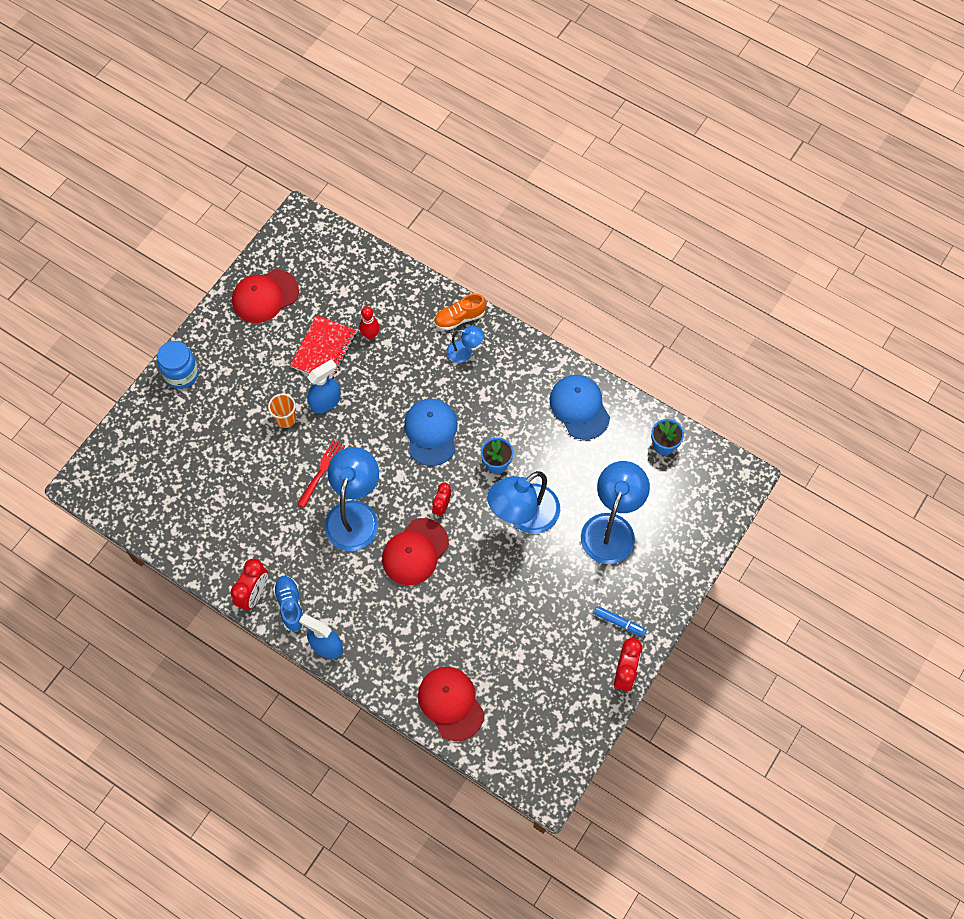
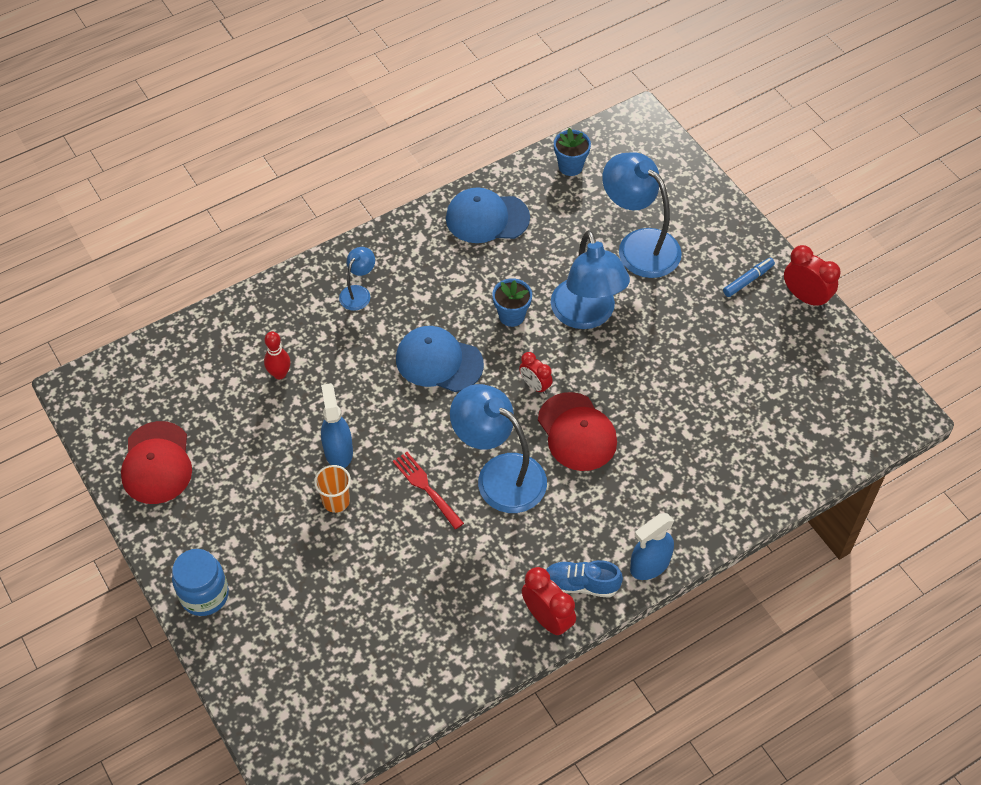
camera: 65 degrees left, 10 degrees down
red notebook [290,315,356,379] -> none
red cap [418,667,485,741] -> none
orange shoe [434,293,486,331] -> none

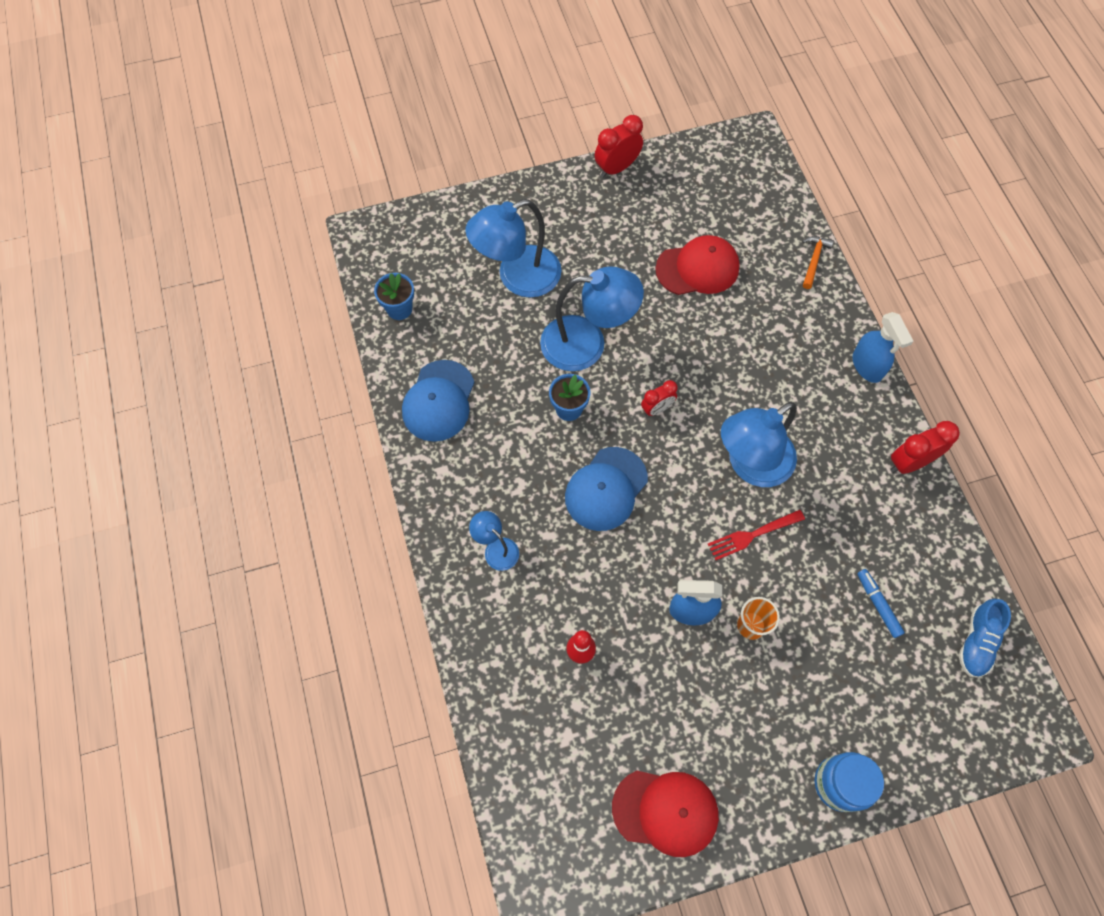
camera: 75 degrees left, 10 degrees up
red cap [538,392,617,471] -> red cap moved to [655,235,740,295]
blue shoe [546,560,623,598] -> blue shoe moved to [959,599,1011,677]
blue marker [723,258,775,297] -> blue marker moved to [857,569,905,638]
none -> orange hammer [802,236,834,289]

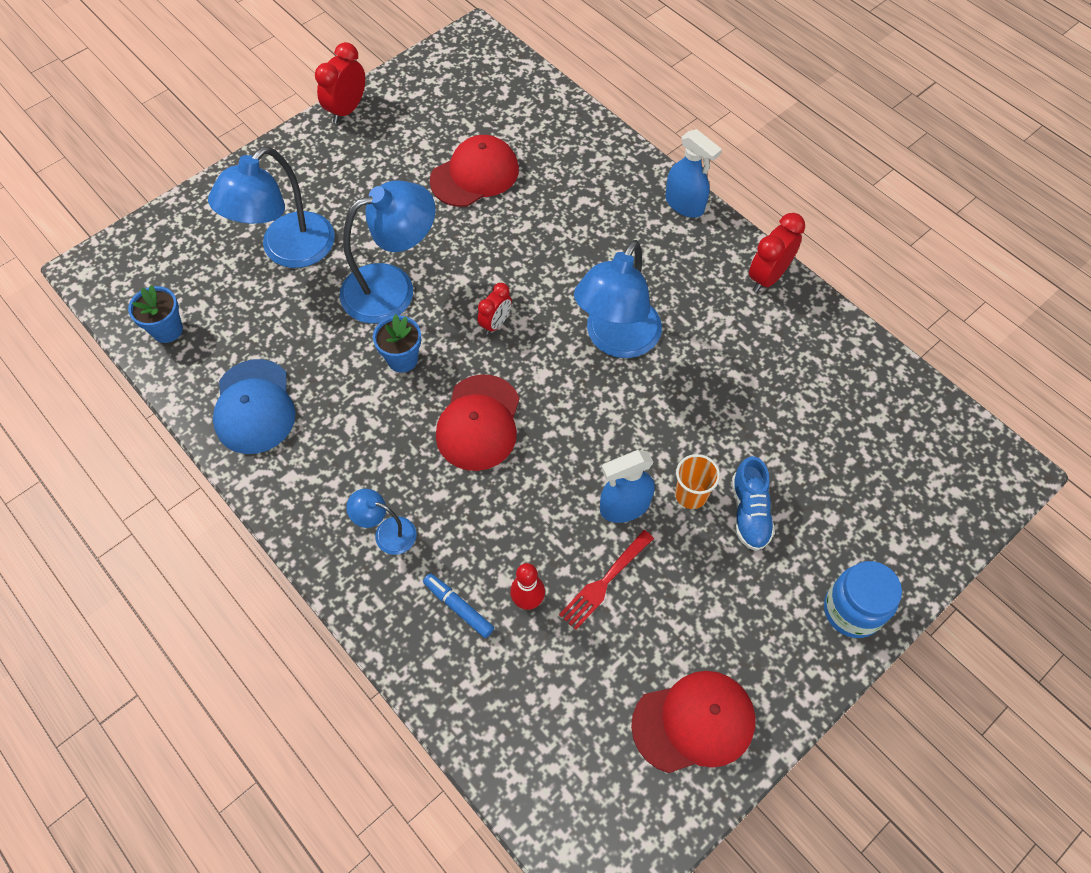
camera: 25 degrees left, 5 degrees down
blue cap [565,447,648,531] -> red cap [436,374,520,471]
red fork [708,510,805,560] -> red fork moved to [559,530,654,630]
orange hammer [802,236,834,289] -> none
blue marker [857,569,905,638] -> blue marker moved to [423,573,494,638]
blue shoe [959,599,1011,677] -> blue shoe moved to [732,456,775,551]

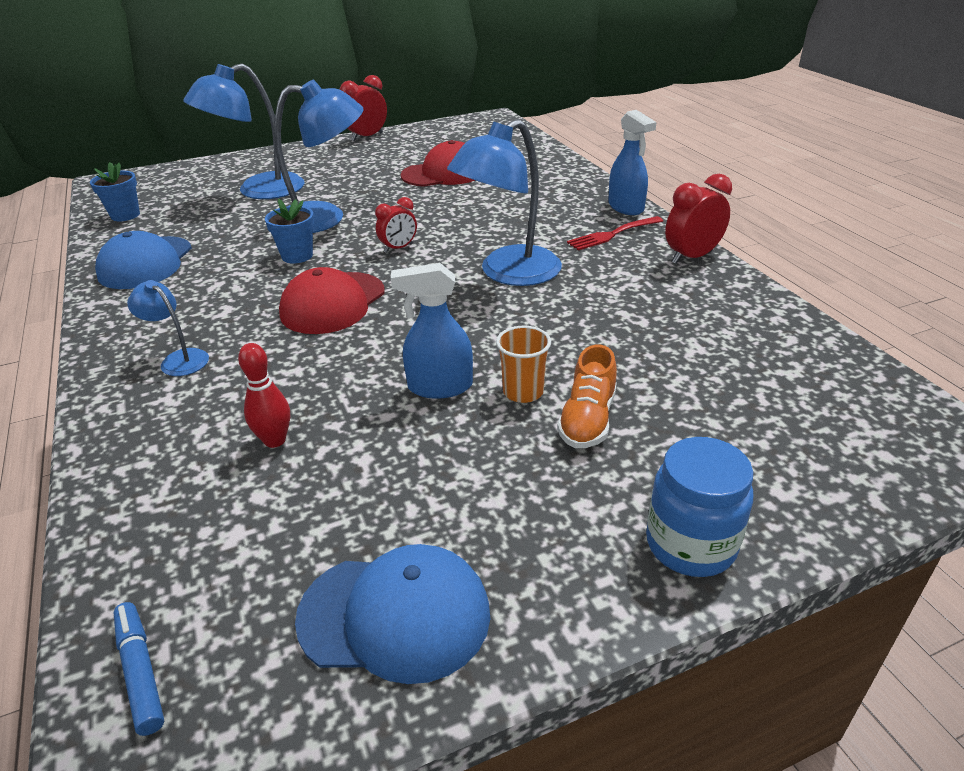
camera: 20 degrees right, 25 degrees down
blue marker [423,573,494,638] -> blue marker moved to [113,602,164,736]
red fork [559,530,654,630] -> red fork moved to [567,216,663,250]
red cap [631,671,756,773] -> blue cap [295,544,490,684]
blue shoe [732,456,775,551] -> orange shoe [557,345,617,448]

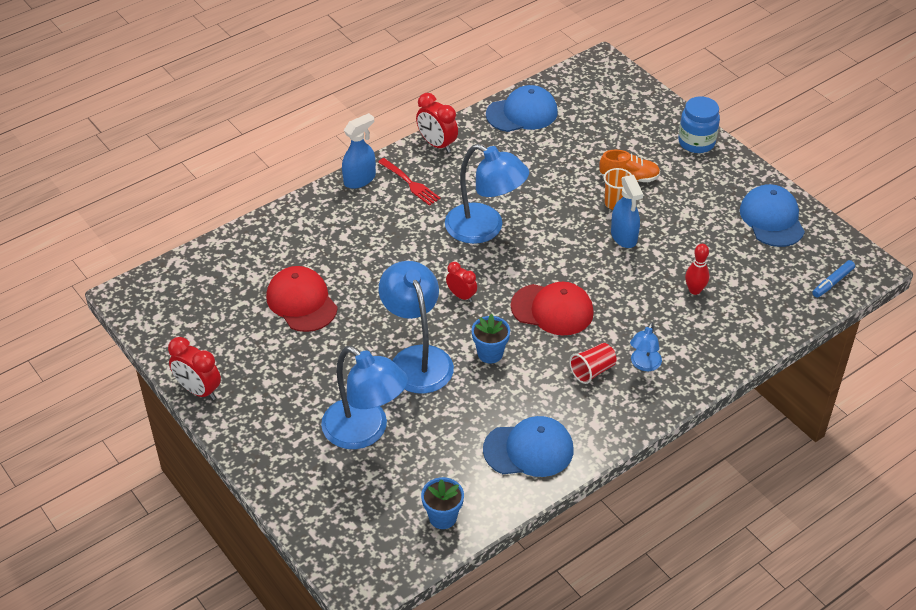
camera: 105 degrees left, 10 degrees up
none -> blue cap [486,85,558,132]
none -> red cup [569,343,616,384]

